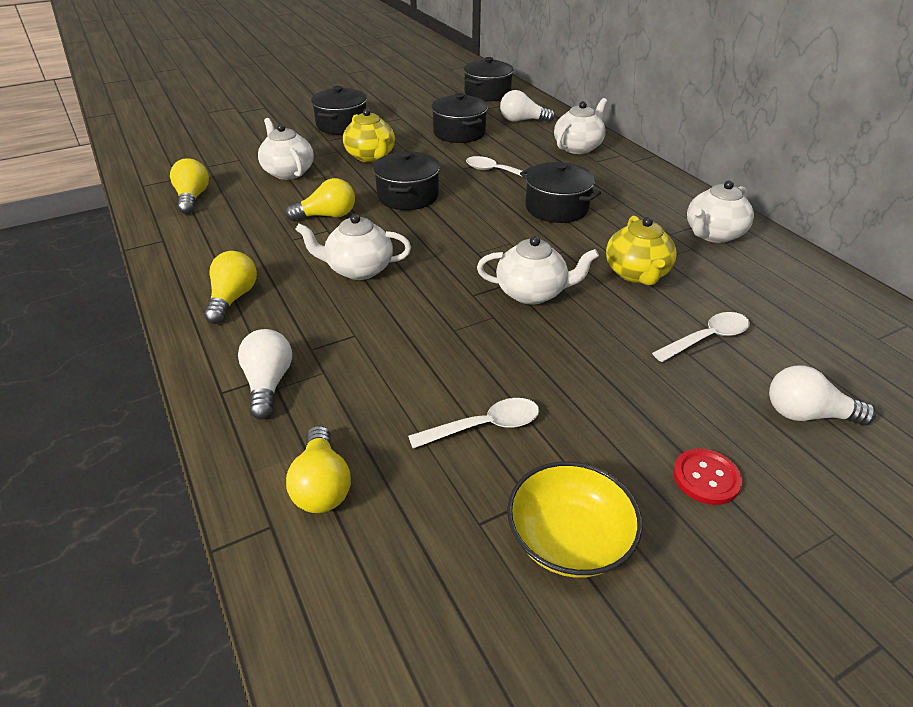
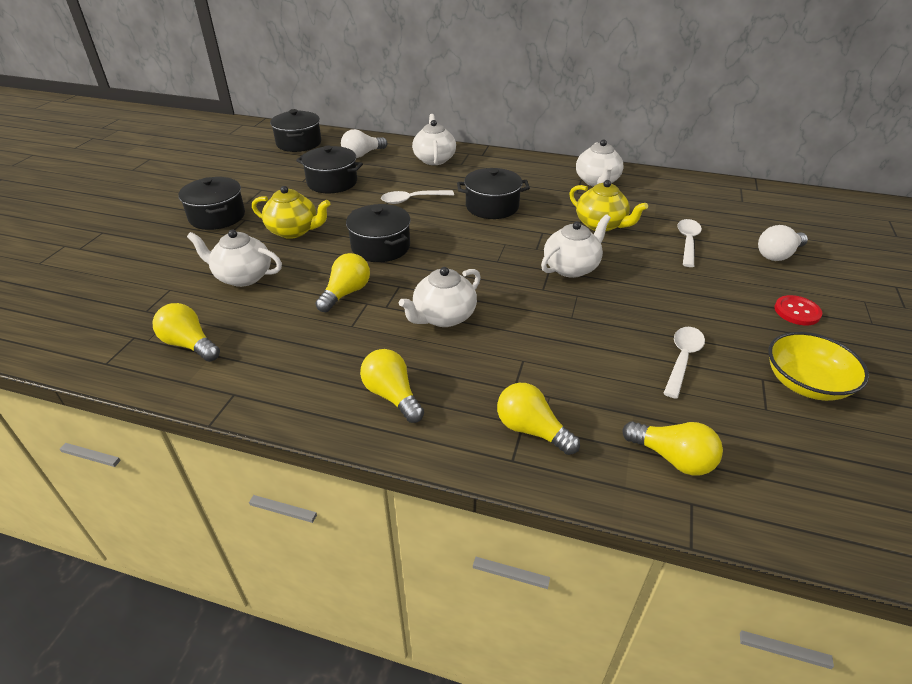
camera: 45 degrees left, 0 degrees up
white light bulb [238,329,292,420] -> yellow light bulb [497,383,580,455]

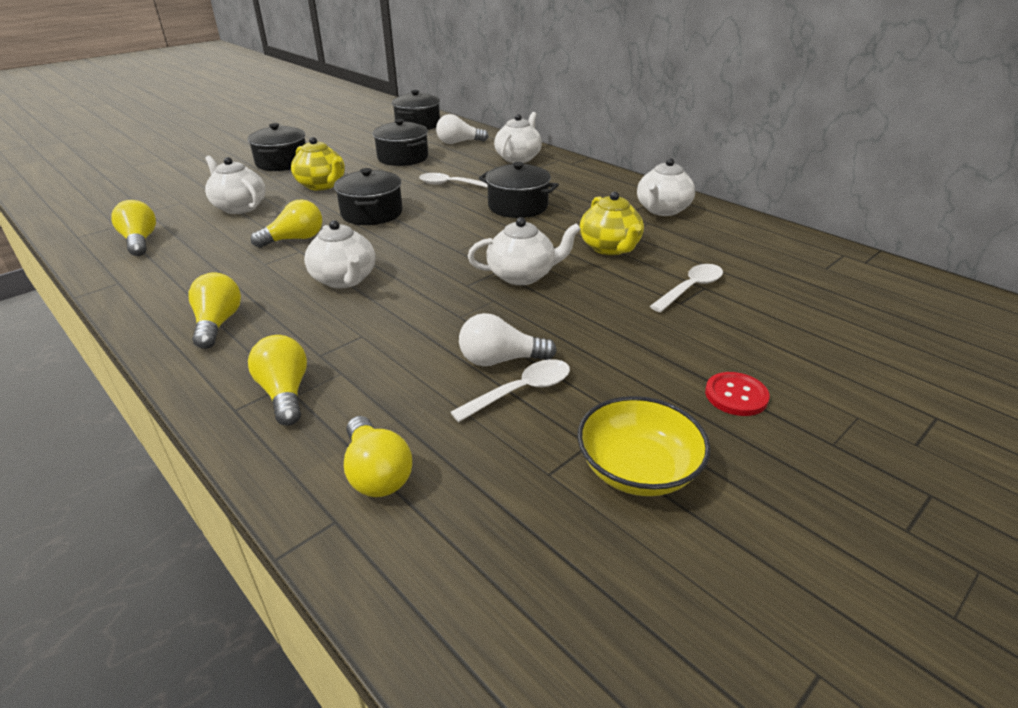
camera: 30 degrees right, 5 degrees down
white teapot [399,267,481,327] -> white teapot turned 105 degrees counterclockwise [304,220,375,288]
white light bulb [758,225,808,261] -> white light bulb moved to [459,313,557,366]

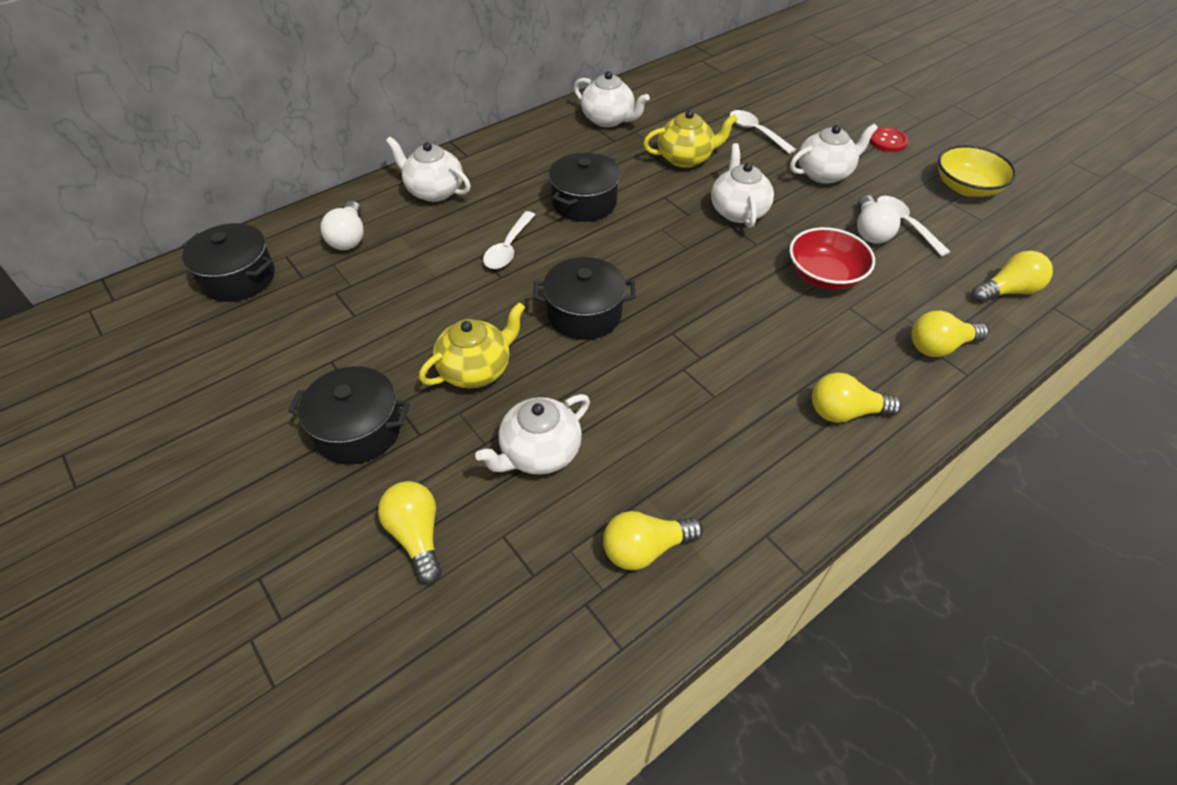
camera: 85 degrees left, 15 degrees up
yellow light bulb [251,199,322,248] -> yellow light bulb moved to [378,481,442,584]
white teapot [304,220,375,288] -> white teapot moved to [790,124,878,184]
black pot [372,119,428,166] -> none
none -> red bowl [789,227,875,290]

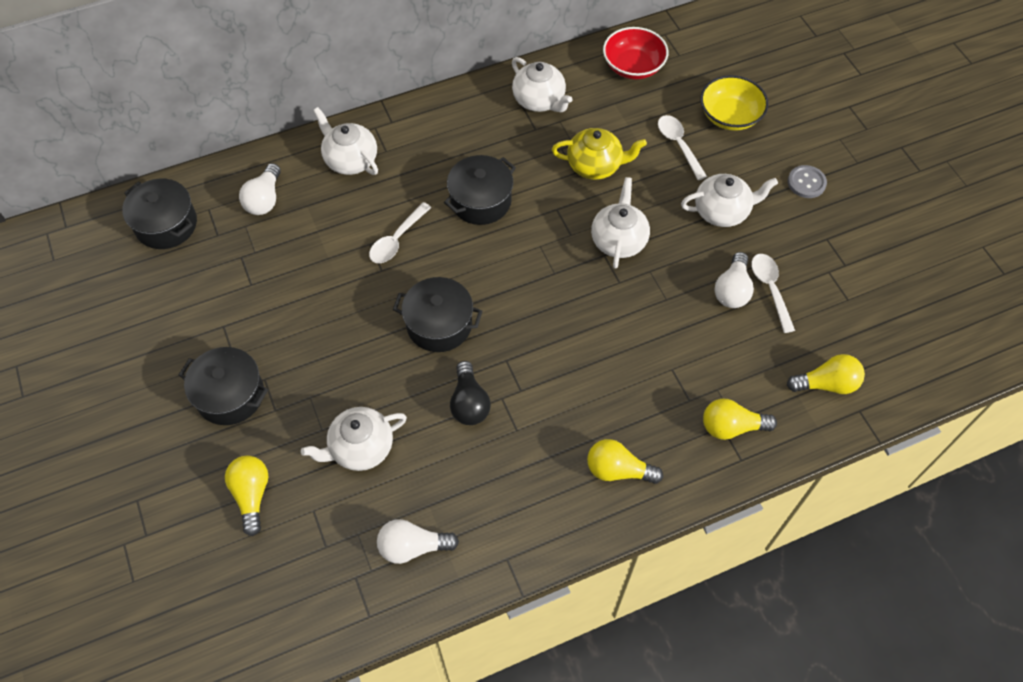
camera: 15 degrees right, 10 degrees up
yellow teapot [419,302,525,388] -> none
yellow light bulb [603,511,703,570] -> white light bulb [377,519,459,564]
red bowl [789,227,875,290] -> red bowl moved to [603,27,668,79]
red button [869,127,909,152] -> grey button [788,165,827,198]
yellow bowl [938,145,1016,197] -> yellow bowl moved to [700,75,768,131]
none -> black light bulb [450,361,491,425]

